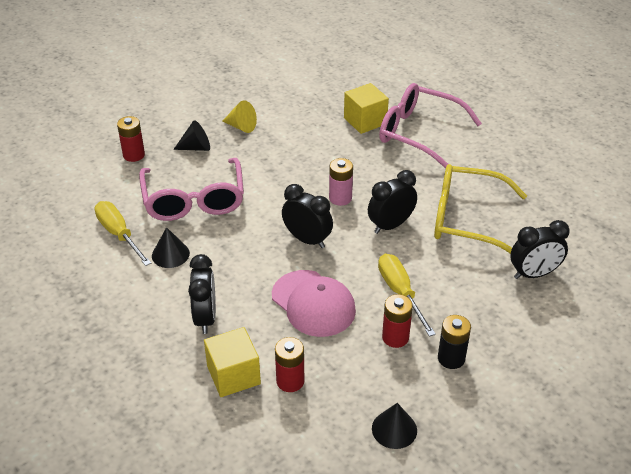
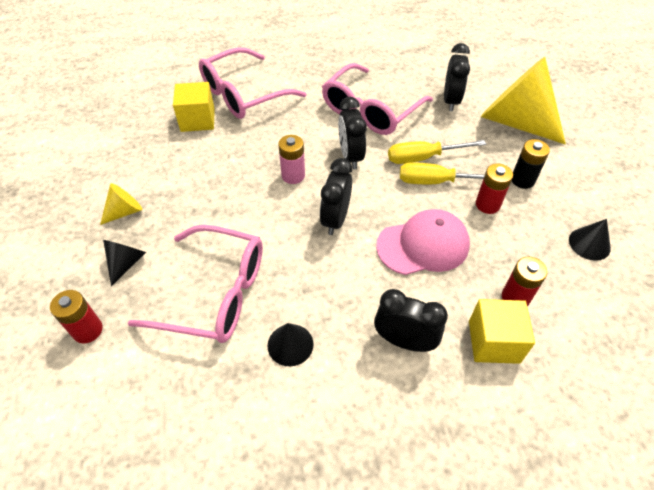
camera: 65 degrees left, 10 degrees up
yellow screwdriver [95,201,151,266] -> yellow screwdriver moved to [388,140,486,164]
black clock [282,184,333,248] -> black clock turned 45 degrees counterclockwise [320,158,352,235]
yellow glasses [434,164,527,254] -> pink glasses [322,63,433,135]
none -> yellow cone [481,57,566,144]

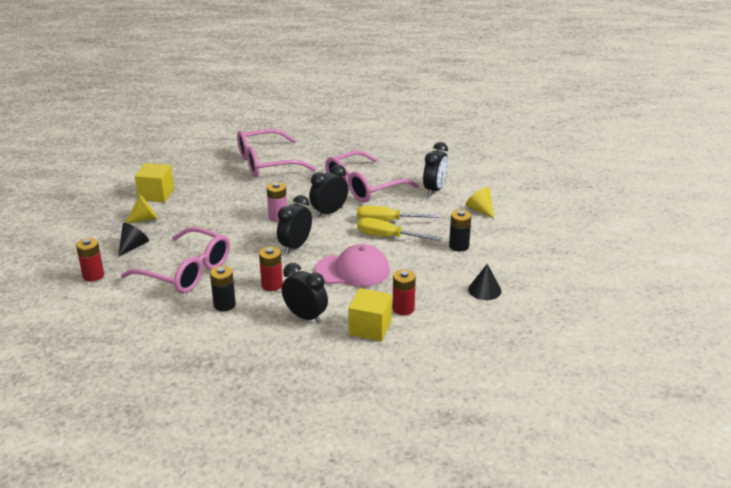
camera: 15 degrees right, 20 degrees down
yellow cube [173,82,215,132] -> yellow cube moved to [135,163,174,202]
black cone [268,323,314,366] -> black battery [210,266,236,311]
black clock [338,97,367,169] -> black clock turned 45 degrees clockwise [309,165,348,218]
red battery [476,163,513,214] -> red battery moved to [259,247,283,291]
yellow cone [481,57,566,144] -> yellow cone [466,187,494,219], size x0.43

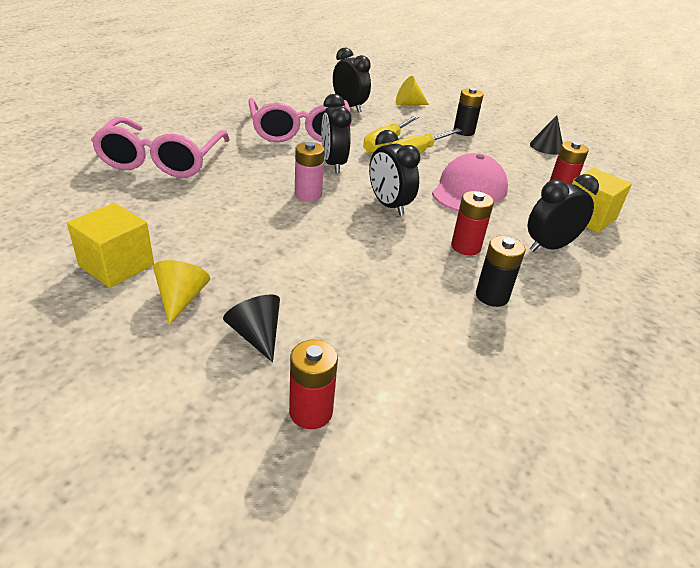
camera: 65 degrees left, 5 degrees up
pink glasses [121,227,230,294] -> none

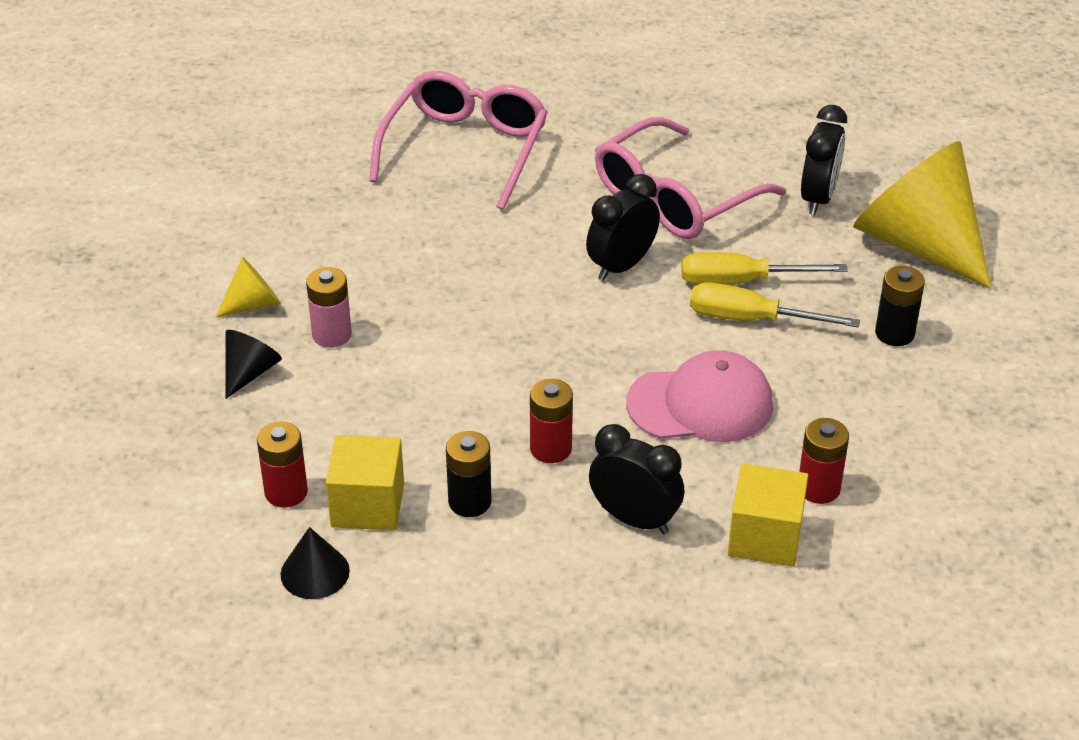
camera: 60 degrees right, 5 degrees up
yellow cube [67,203,154,288] -> yellow cube moved to [326,435,404,531]
pink glasses [91,117,230,178] -> pink glasses turned 135 degrees clockwise [369,71,548,210]
red battery [289,340,338,429] -> red battery moved to [257,422,308,508]
pink battery [295,142,325,202] -> pink battery moved to [306,267,352,348]
black clock [369,130,420,216] -> none
yellow cone [396,76,429,105] -> yellow cone [853,141,991,288], size x2.30
black cone [530,115,563,155] -> black cone moved to [281,527,350,599]

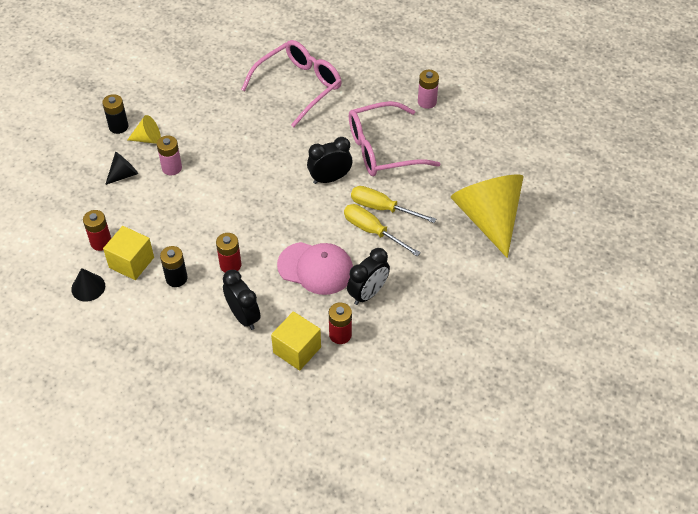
camera: 25 degrees right, 10 degrees up
black clock [801,105,847,215] -> black clock moved to [347,248,390,305]
black battery [875,266,925,346] -> black battery moved to [102,94,129,134]
none -> pink battery [418,70,439,109]

